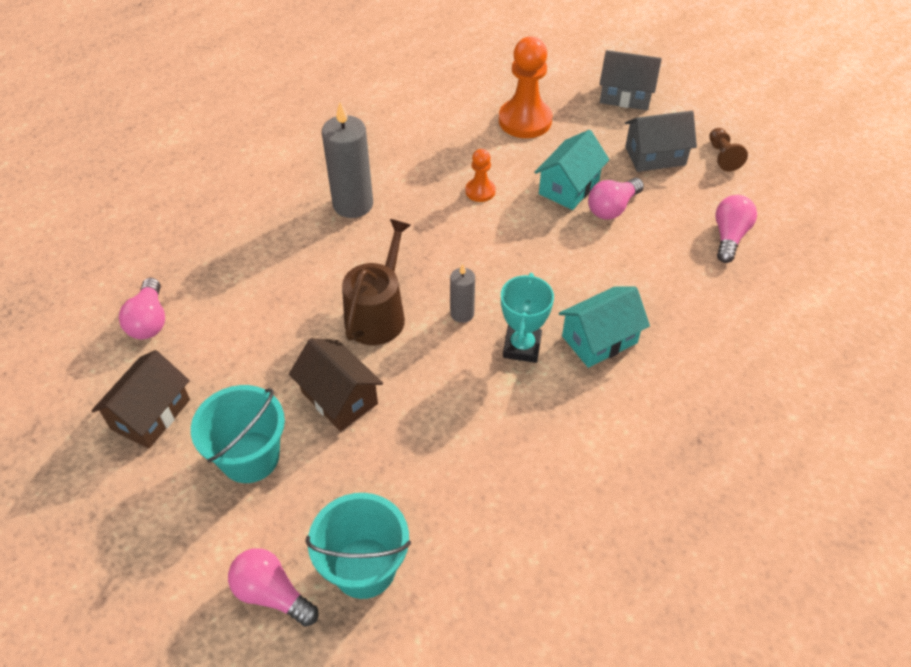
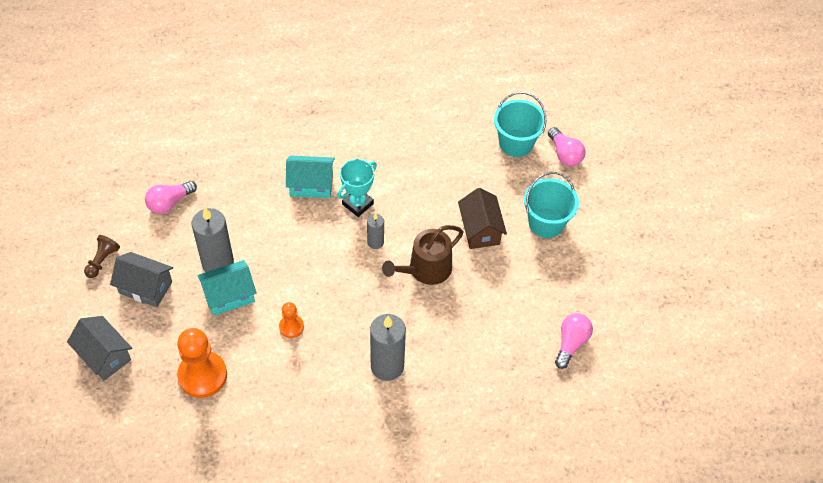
camera: 150 degrees left, 5 degrees up
brown house [91,350,190,449] -> none
pink light bulb [588,178,644,219] -> grey candle [192,207,234,272]

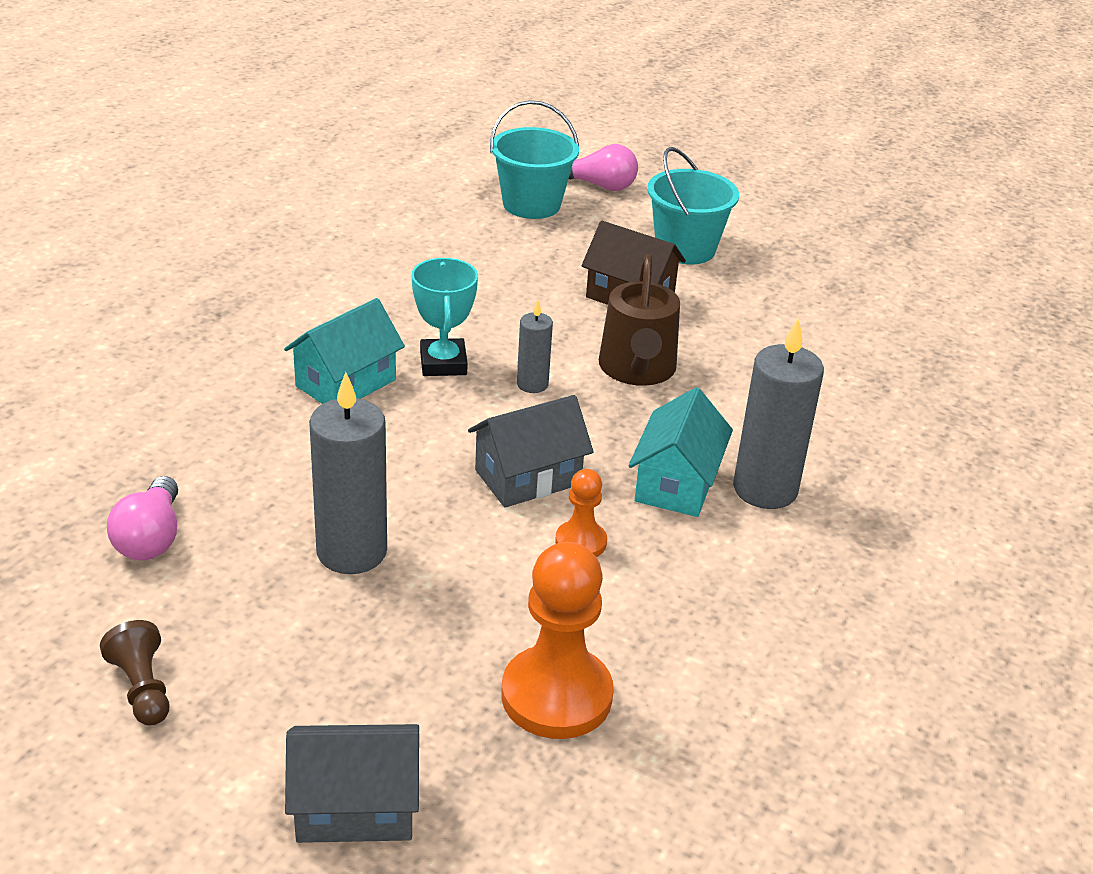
camera: 50 degrees left, 20 degrees down
grey house [110,252,173,307] -> grey house moved to [468,395,594,508]
turquoise house [197,260,256,316] -> turquoise house moved to [629,387,733,517]
pink light bulb [555,313,593,369] -> none

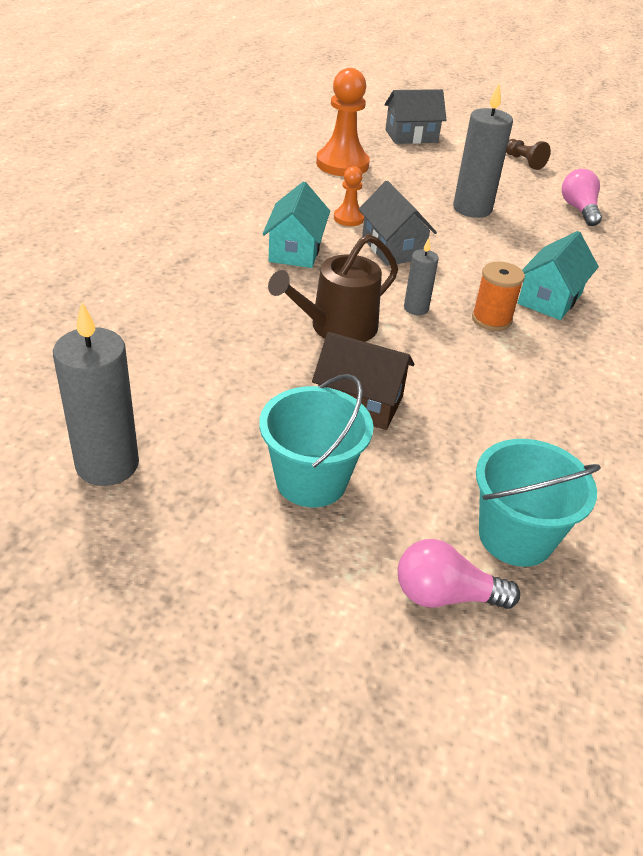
camera: 170 degrees right, 5 degrees up
turquoise trophy [411,258,478,376] -> orange spool [472,261,525,331]
grey house [468,395,594,508] -> grey house turned 75 degrees counterclockwise [359,181,437,266]
brown watering can [599,254,680,386] -> brown watering can turned 120 degrees counterclockwise [268,234,398,342]
grey candle [733,318,824,509] -> grey candle moved to [53,302,139,486]

